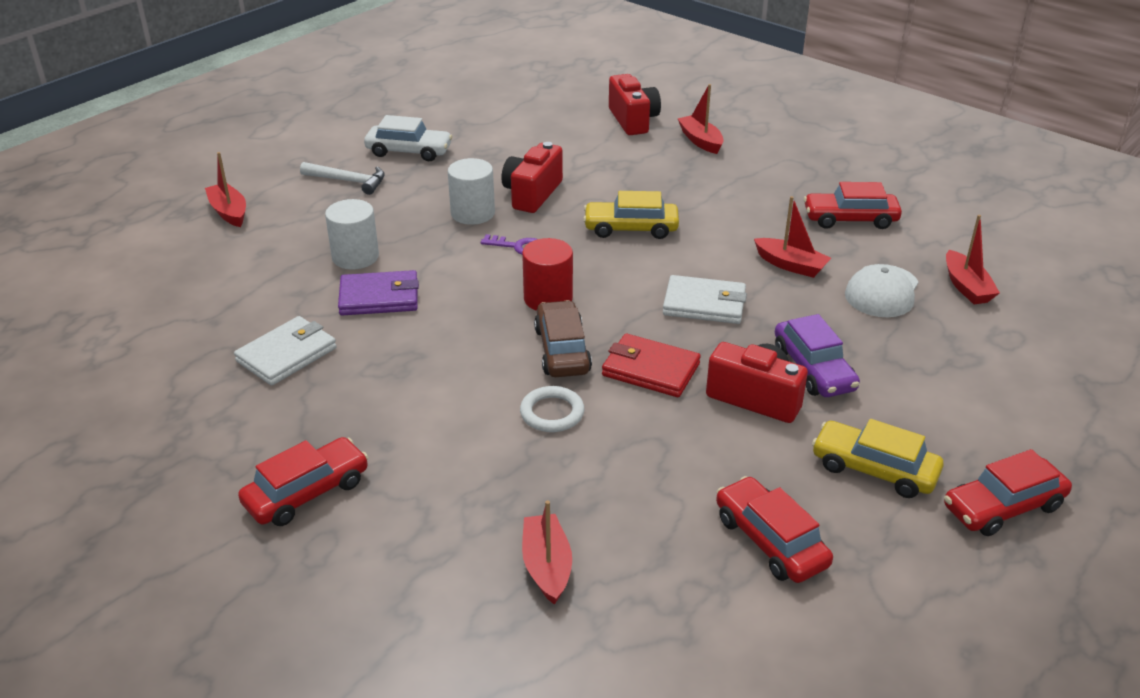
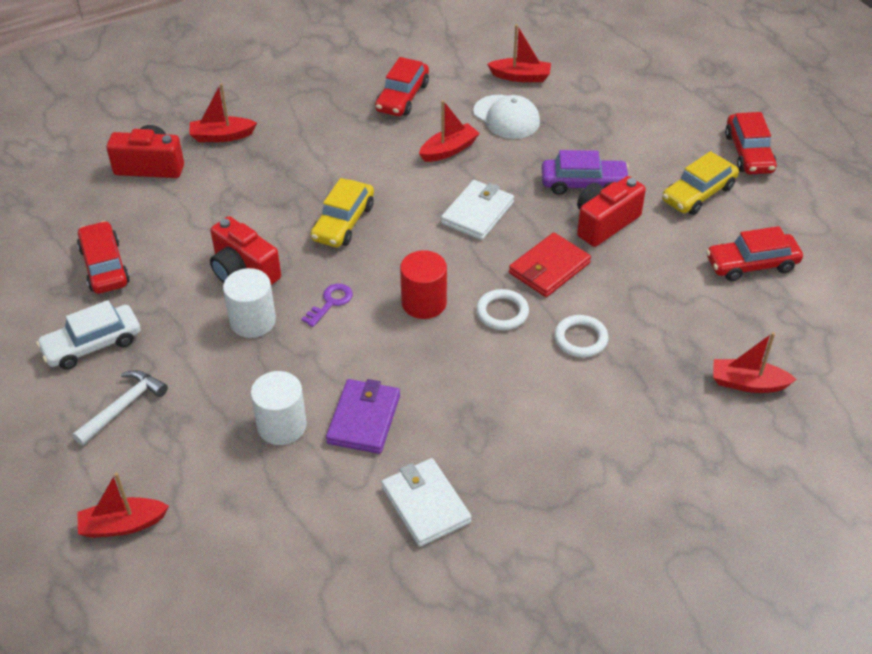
camera: 70 degrees left, 10 degrees up
red car [238,437,368,526] -> red car moved to [77,221,130,294]
white car [364,115,452,161] -> white car turned 150 degrees counterclockwise [36,300,140,370]
brown car [534,300,592,377] -> white ring [476,289,529,330]

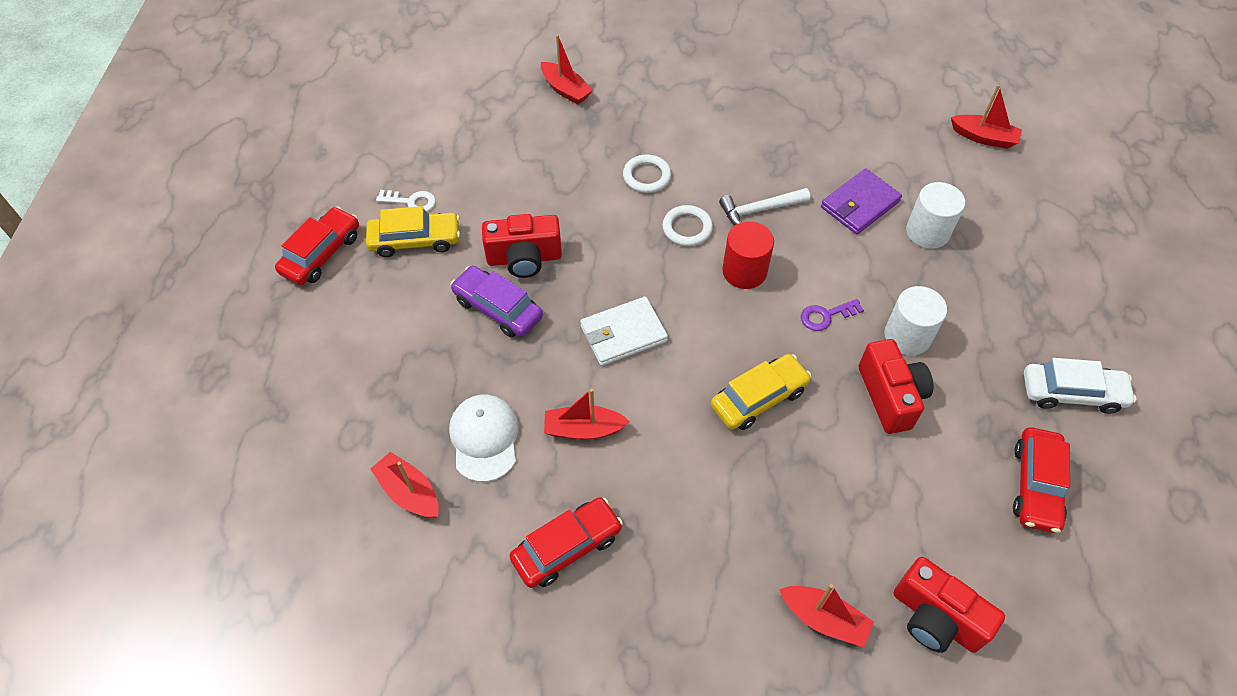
camera: 145 degrees left, 10 degrees up
white hammer [72,370,168,446] -> white hammer moved to [719,188,810,226]
red boat [77,473,169,538] -> red boat moved to [951,85,1022,149]
white wallet [381,458,472,547] -> none
red wallet [509,232,591,297] -> none
red car [706,226,803,281] -> none
none -> white key [376,190,436,212]

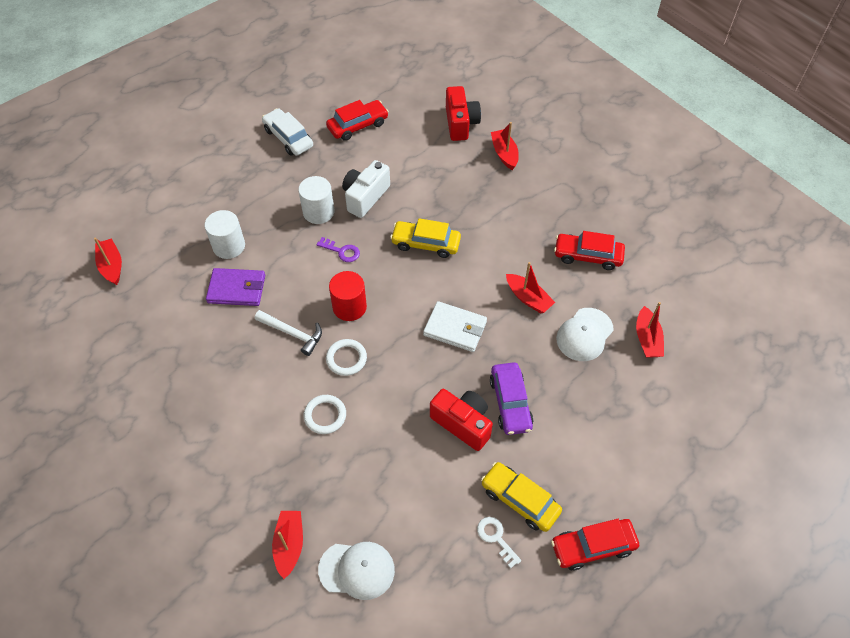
camera: 135 degrees left, 0 degrees up
red camera [859,339,933,434] -> white camera [342,160,390,218]
none -> white cap [318,542,395,600]

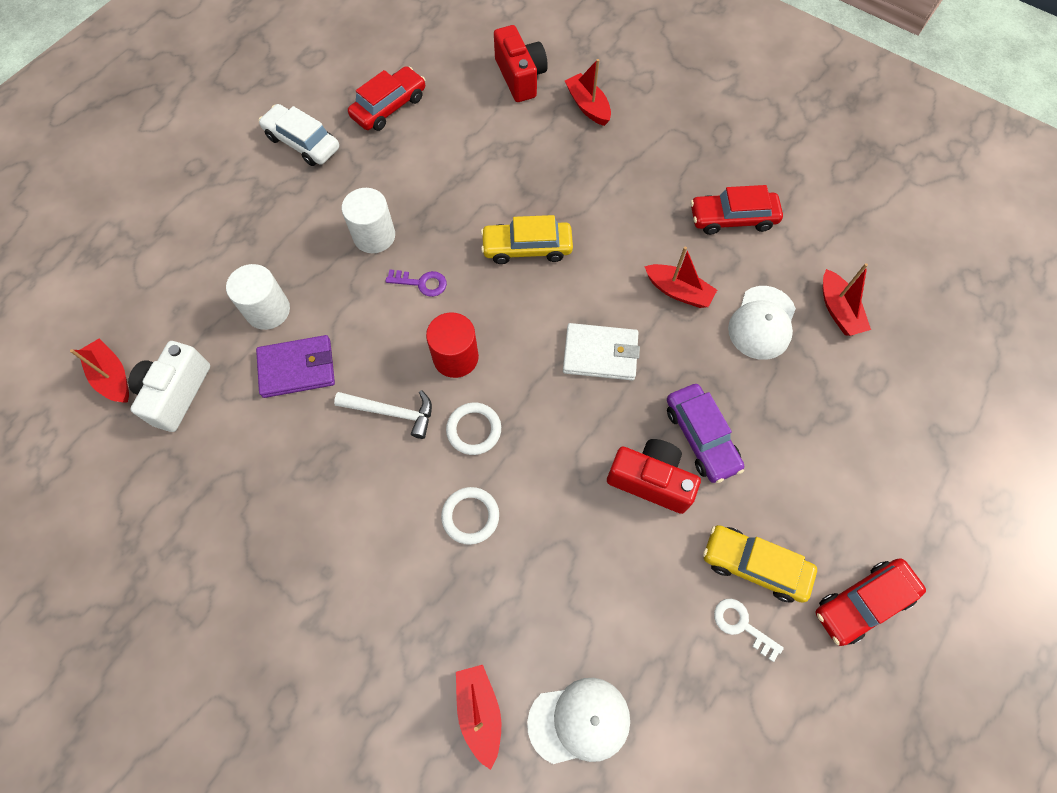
camera: 15 degrees left, 10 degrees up
white camera [342,160,390,218] -> white camera moved to [128,341,210,432]

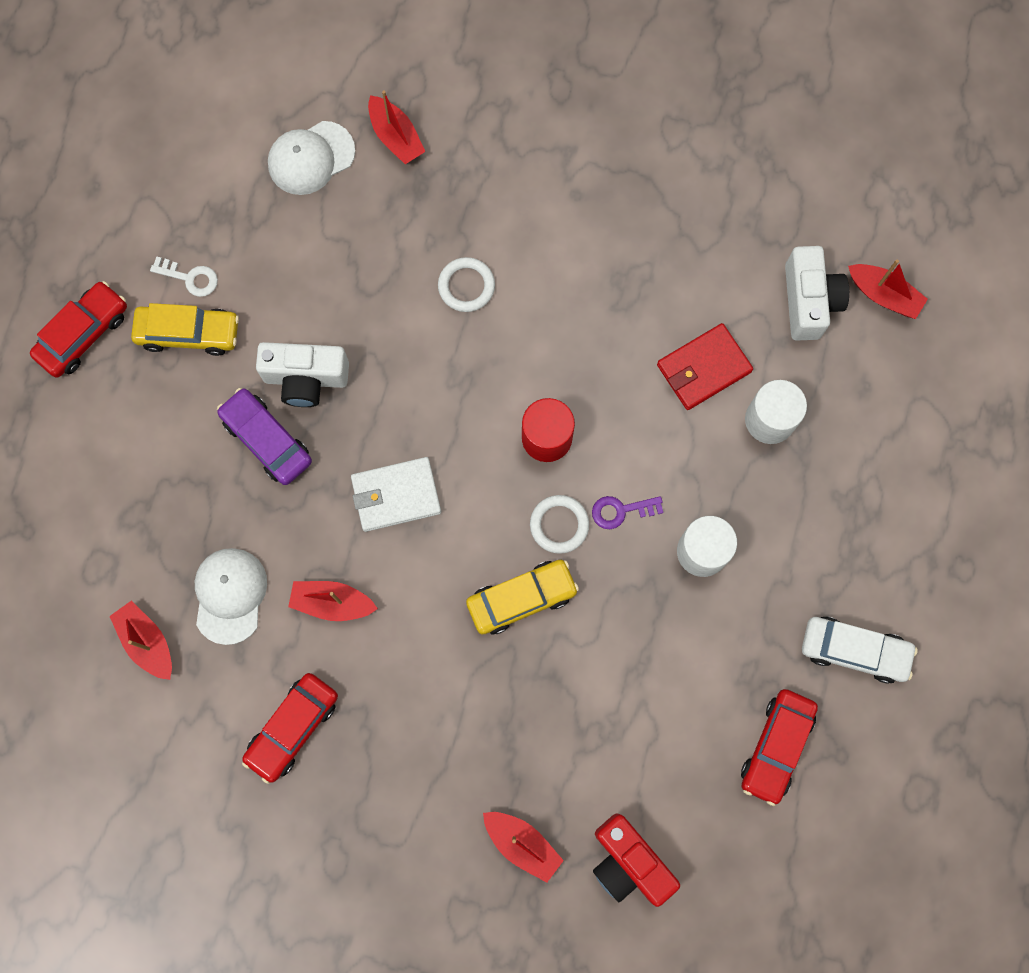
camera: 160 degrees right, 10 degrees up
purple wallet [256,335,335,398] -> red wallet [657,323,753,410]
white hammer [334,390,432,439] -> none
white ring [446,402,501,455] -> white ring moved to [530,495,589,554]
red camera [607,439,701,514] -> white camera [256,342,349,407]
red car [691,185,783,235] -> red car turned 150 degrees clockwise [242,673,338,784]

